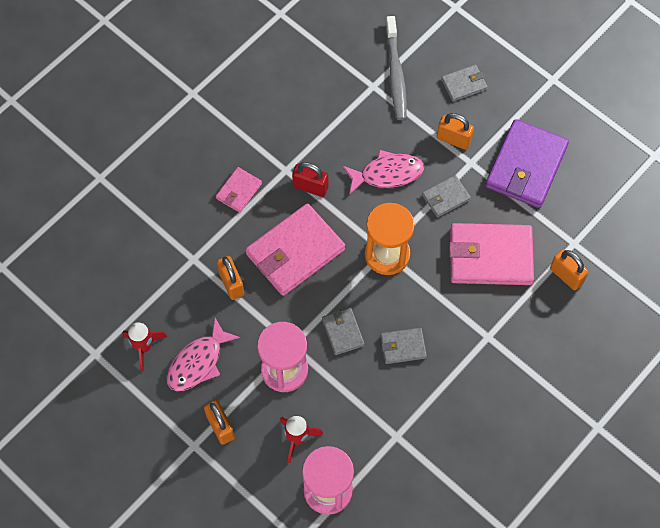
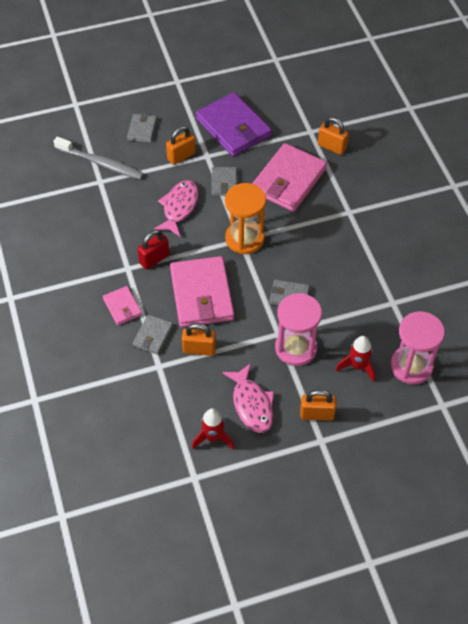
camera: 60 degrees left, 10 degrees down
grey wallet [381,328,427,364] -> grey wallet moved to [133,315,173,355]
orange padlock [550,249,589,290] -> orange padlock turned 45 degrees clockwise [318,117,349,155]

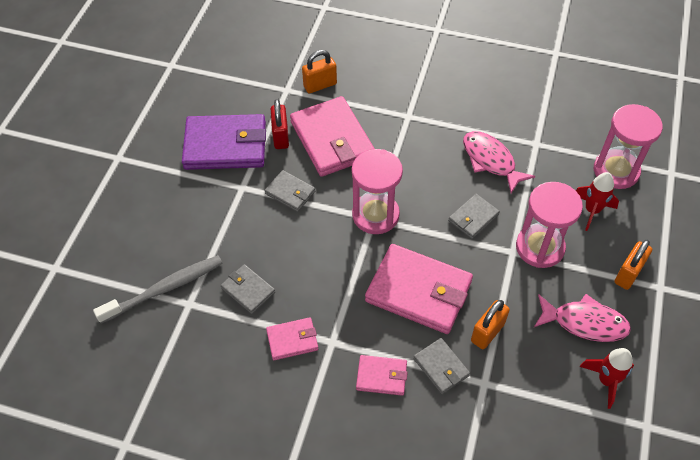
camera: 55 degrees left, 0 degrees up
grey wallet [127,113,157,143] -> grey wallet moved to [221,264,275,314]
red padlock [138,230,170,270] -> red padlock moved to [271,99,289,149]
pink fish [154,180,199,236] -> pink fish moved to [463,131,535,193]
orange padlock [166,126,196,165] -> none
orange hourglass [225,183,266,254] -> pink hourglass [352,149,403,234]
none -> pink wallet [266,317,318,360]

